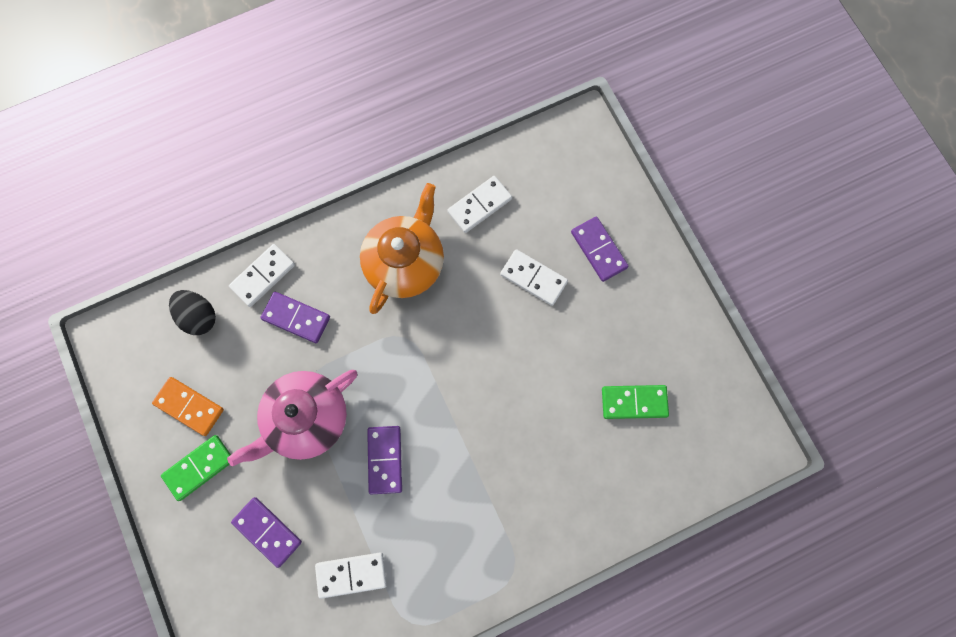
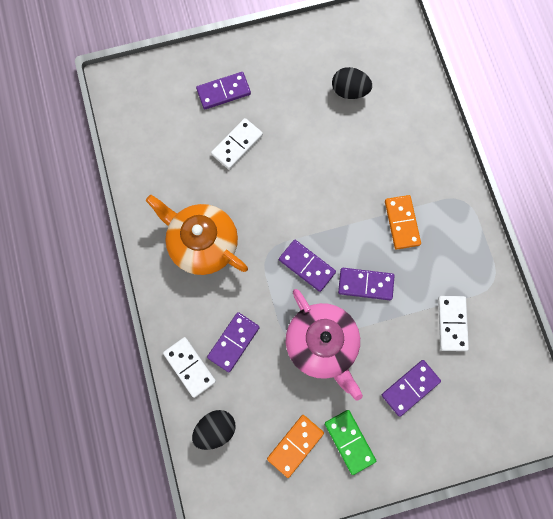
camera: 80 degrees left, 0 degrees up
white domino [447,176,512,233] -> none
green domino [602,385,669,419] -> black egg [332,67,372,99]
none -> purple domino [279,240,336,292]
none -> orange domino [385,195,421,249]

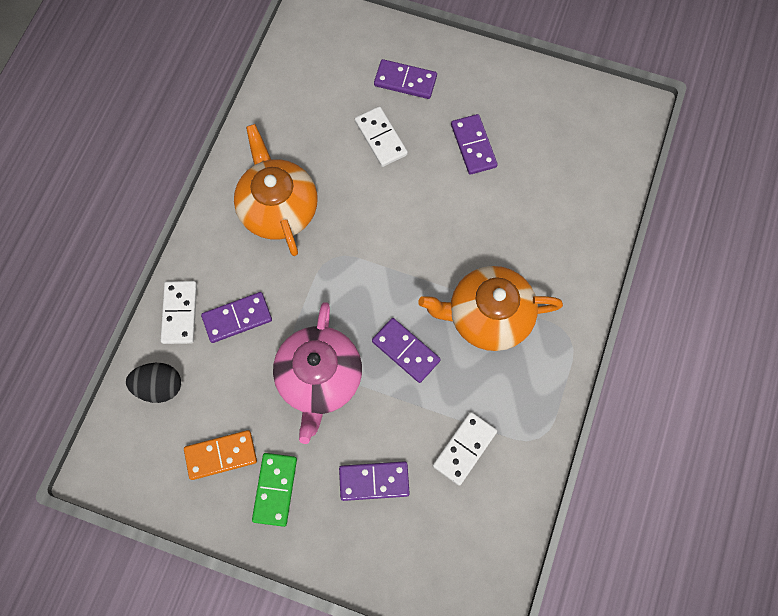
camera: 35 degrees right, 5 degrees down
white domino [211,118,263,170] -> white domino turned 75 degrees clockwise [355,106,408,167]
purple domino [279,240,336,292] -> purple domino moved to [451,114,498,175]
black egg [332,67,372,99] -> none
orange domino [385,195,421,249] -> orange teapot [418,266,563,351]

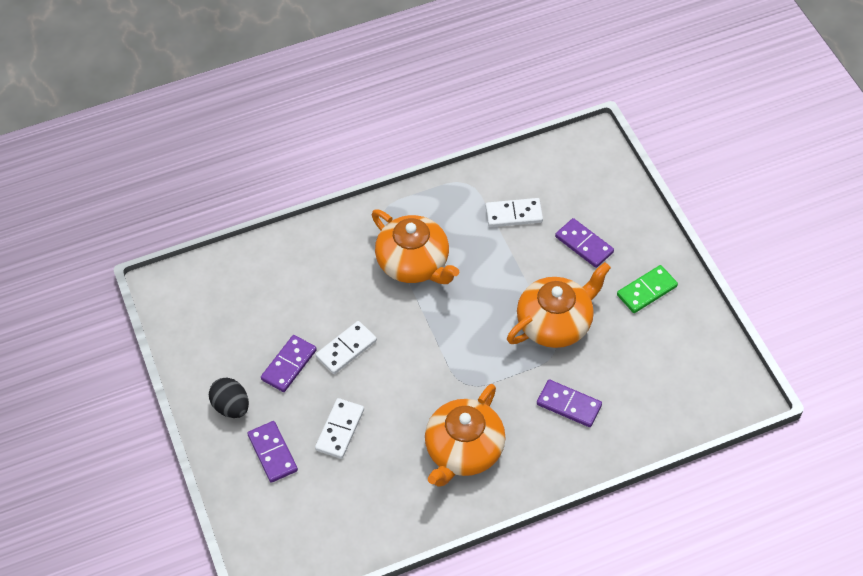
camera: 130 degrees left, 15 degrees down
black egg [126,363,181,403] -> black egg moved to [209,377,249,418]
white domino [161,281,197,344] -> white domino moved to [316,321,377,374]
orange domino [184,430,257,480] -> none
pink teapot [273,302,362,444] -> orange teapot [507,262,611,348]
purple domino [372,318,441,383] -> none

